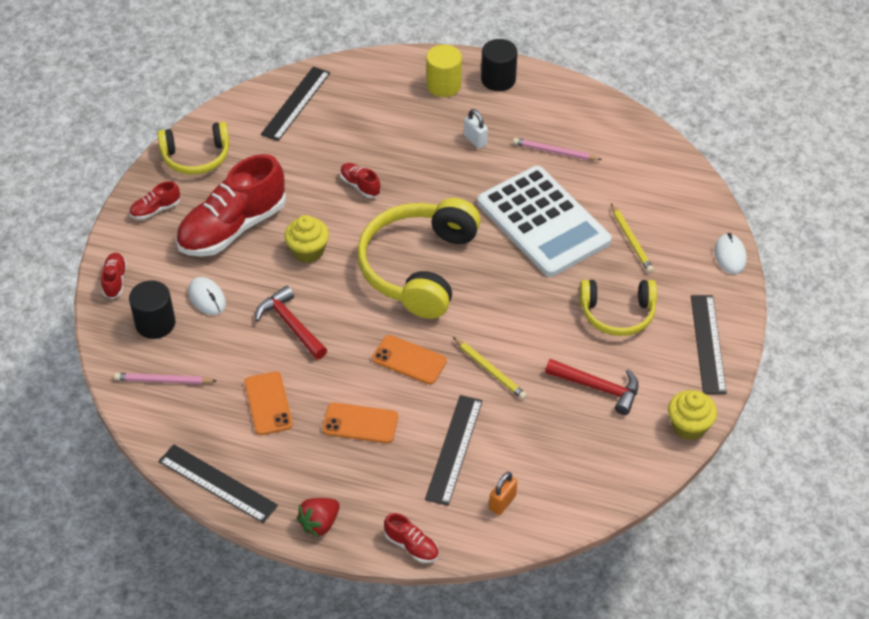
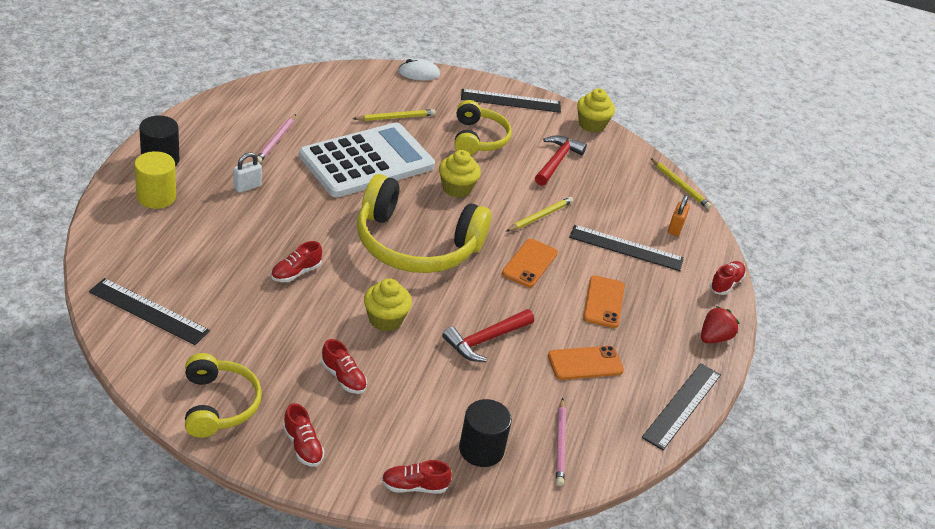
camera: 95 degrees left, 10 degrees down
red shoe [176,154,286,257] -> red shoe [321,339,367,394], size x0.43
white mouse [188,277,226,315] -> none
red strawberry [297,498,340,537] -> red strawberry turned 90 degrees counterclockwise [701,306,740,343]
orange padlock [489,472,517,515] -> orange padlock turned 75 degrees clockwise [668,195,690,236]
none -> yellow cupcake [439,150,481,198]
none -> yellow pencil [651,158,712,209]

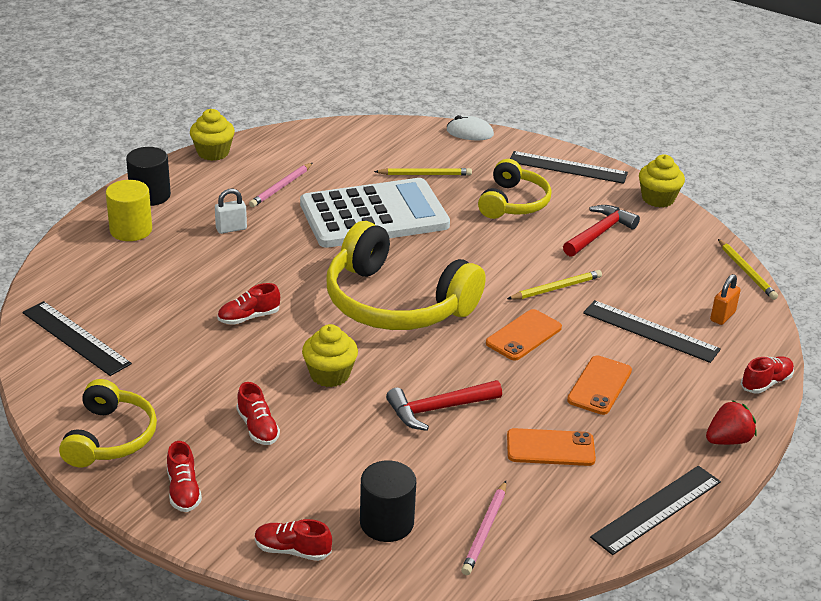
camera: 20 degrees right, 5 degrees down
yellow cupcake [439,150,481,198] -> yellow cupcake moved to [190,109,235,161]

